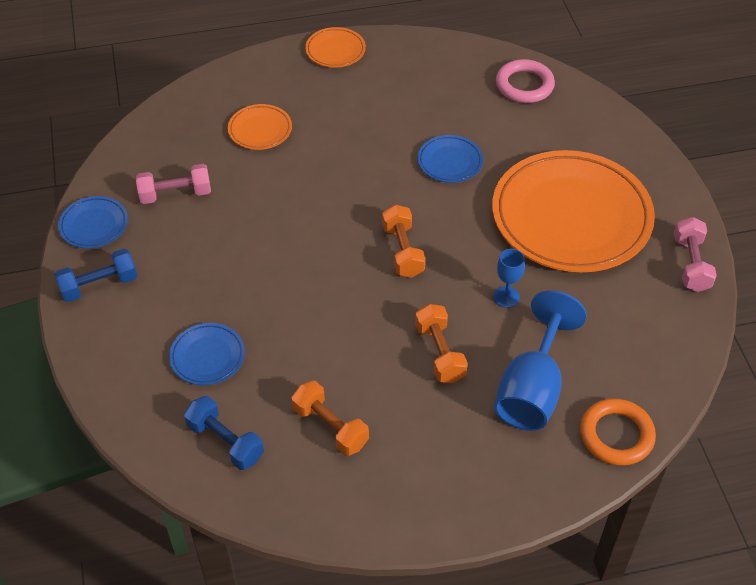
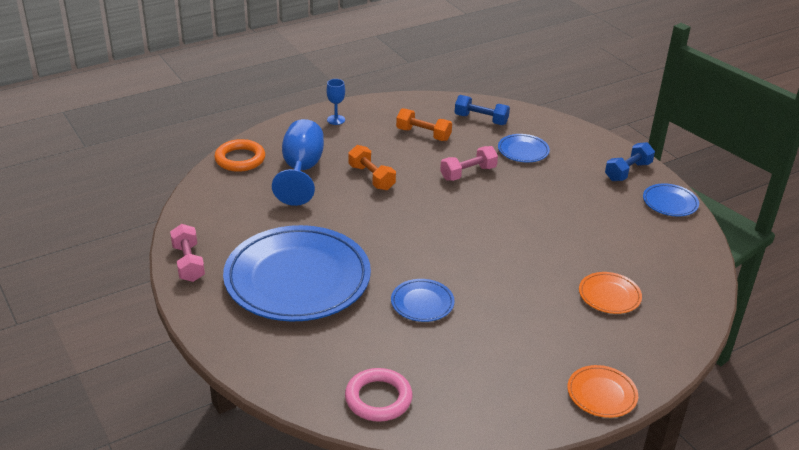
camera: 160 degrees right, 15 degrees down
pink dumbbell [136,164,211,204] -> pink dumbbell moved to [440,146,498,181]
orange dumbbell [382,205,425,278] -> none
orange plate [492,150,655,272] -> blue plate [223,225,371,322]
blue goblet [493,249,525,308] -> blue goblet moved to [327,79,345,125]

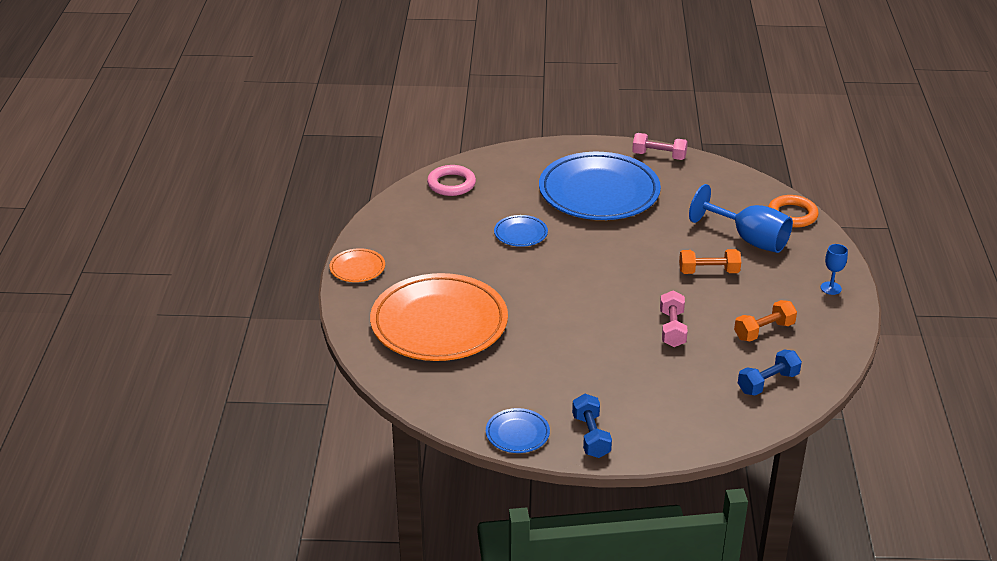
camera: 125 degrees right, 0 degrees up
blue plate [498,134,550,162] -> none
orange plate [579,272,642,314] -> orange plate [370,273,508,361], size x2.35

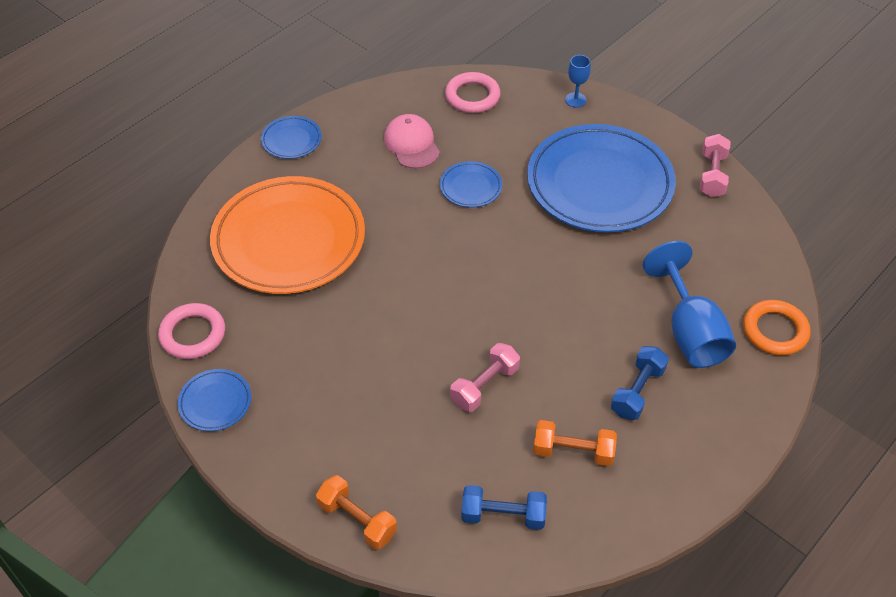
camera: 40 degrees right, 15 degrees up
orange plate [329,248,385,282] -> blue plate [261,116,322,159]
blue dumbbell [572,394,612,458] -> blue dumbbell moved to [611,346,669,420]
pink dumbbell [632,133,688,160] -> pink dumbbell turned 45 degrees clockwise [700,134,731,197]
orange dumbbell [679,249,741,274] -> orange dumbbell moved to [316,475,397,550]
blue goblet [821,244,848,295] -> blue goblet moved to [565,55,591,108]
none -> pink ring [158,303,225,359]
none -> pink cap [384,114,440,169]

